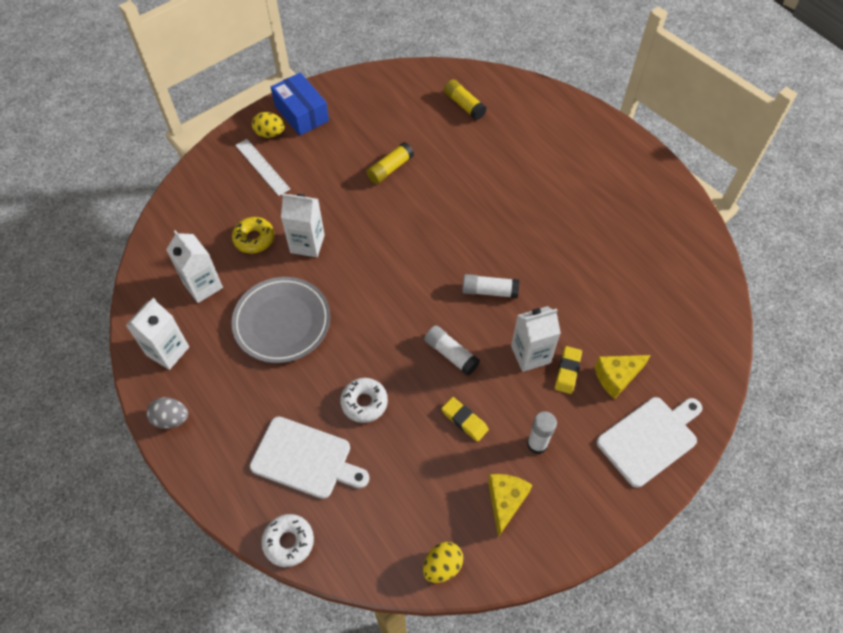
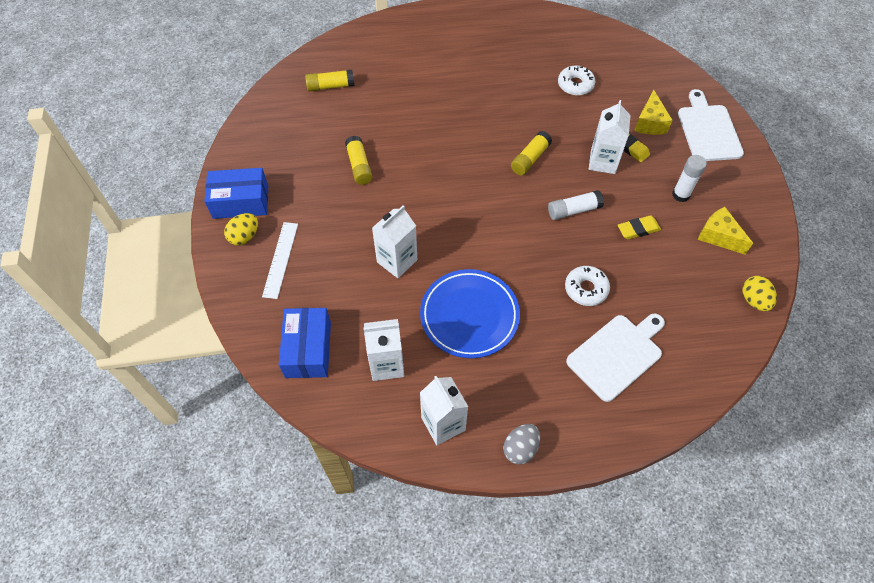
camera: 60 degrees left, 0 degrees up
yellow donut [232,217,275,254] -> none
grey plate [232,277,330,363] -> blue plate [420,269,520,358]
white ruler [235,139,290,196] -> white ruler turned 75 degrees counterclockwise [262,222,298,299]
white donut [261,514,314,567] -> white donut moved to [558,66,595,96]
white glue stick [462,274,519,298] -> yellow glue stick [511,131,552,175]
none -> blue box [279,308,331,378]

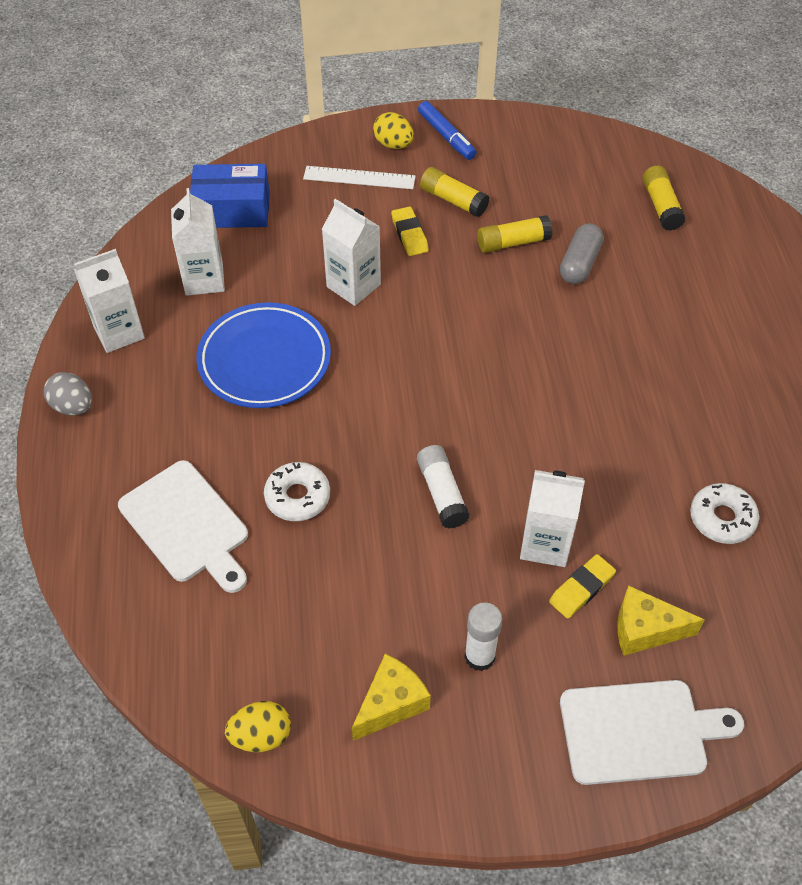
camera: 90 degrees right, 5 degrees down
blue box [205,168,268,219] -> blue marker [418,101,477,160]
yellow glue stick [511,131,552,175] -> yellow glue stick moved to [420,167,490,217]
yellow eraser [618,215,661,239] -> yellow eraser moved to [391,206,429,256]
none -> grey capsule [560,223,604,284]

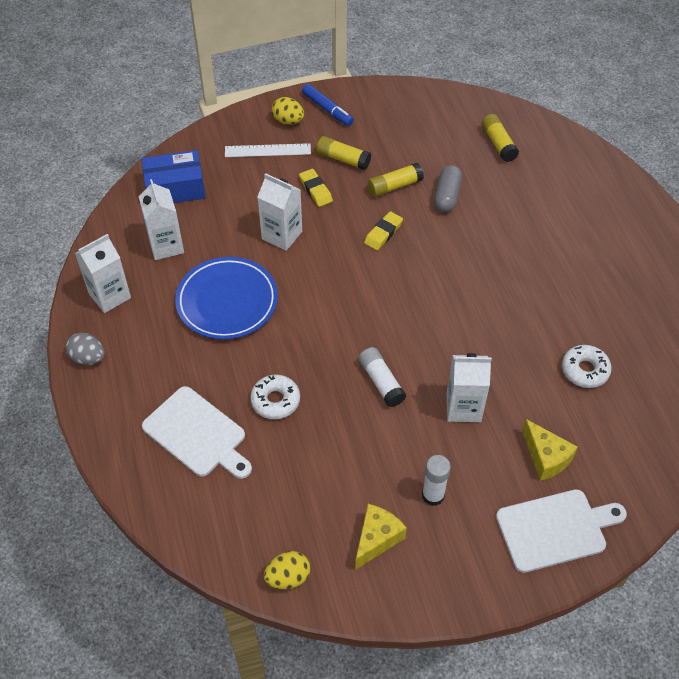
camera: 10 degrees left, 0 degrees up
yellow eraser [549,554,616,619] -> yellow eraser moved to [364,211,403,250]
yellow cheese [618,586,705,656] -> yellow cheese turned 120 degrees counterclockwise [522,419,578,481]

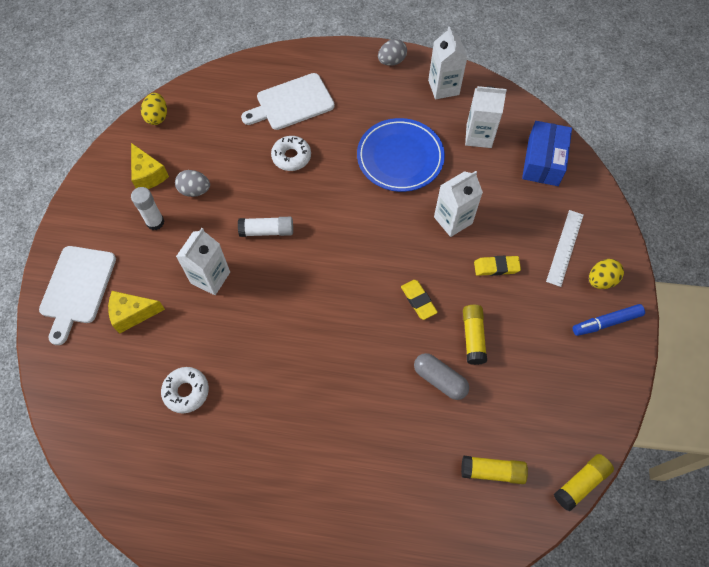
camera: 115 degrees right, 10 degrees up
yellow glue stick [316,136,371,170] -> yellow glue stick moved to [554,454,614,511]
none -> grey egg [175,170,210,197]

